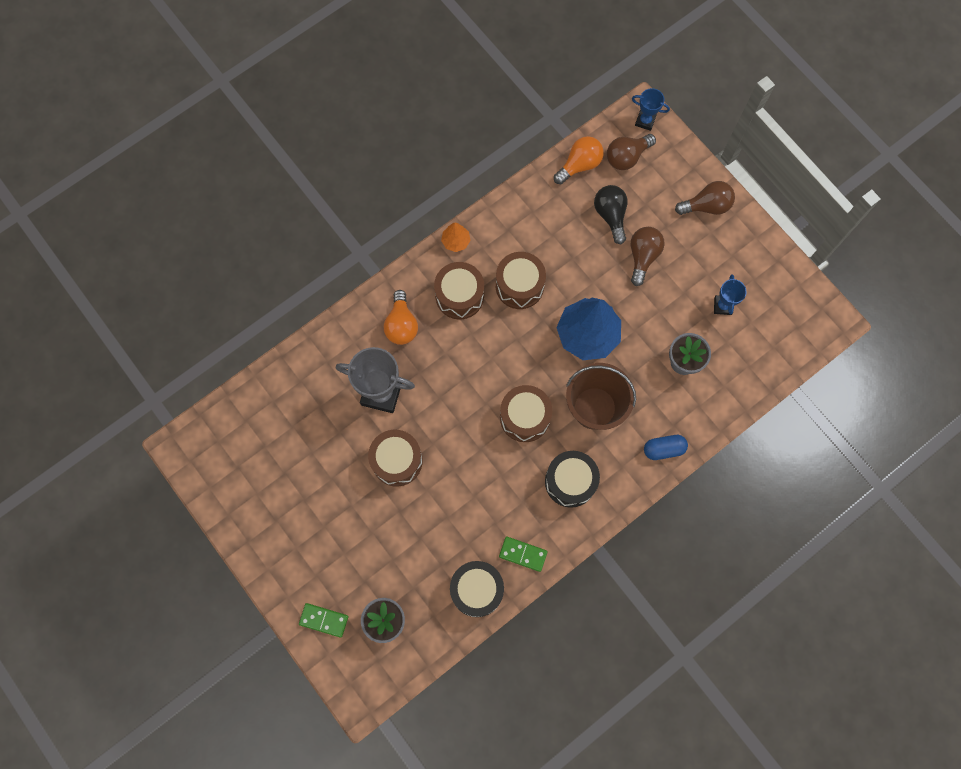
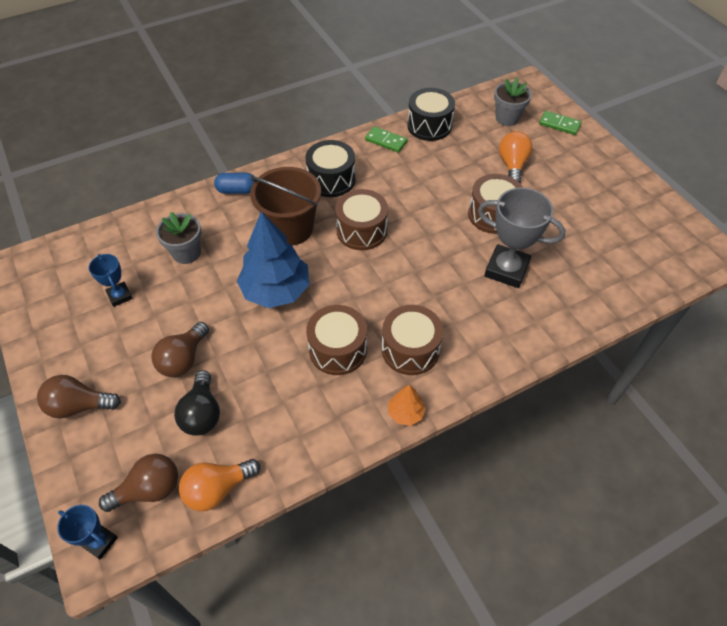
camera: 170 degrees left, 20 degrees down
orange light bulb [384,290,418,345] -> orange light bulb moved to [499,131,532,183]
blue trophy [714,274,747,315] -> blue trophy turned 45 degrees counterclockwise [89,254,133,307]

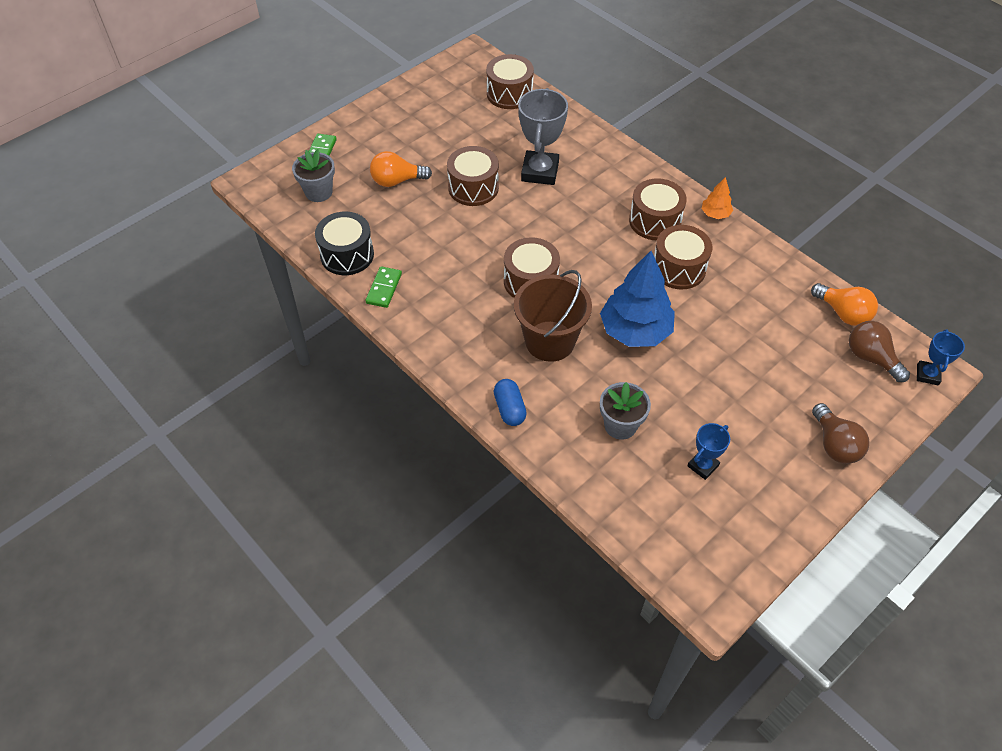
camera: 105 degrees left, 0 degrees up
brown light bulb [152,322,209,377] -> none
black light bulb [174,370,220,436] -> none
black drum [305,140,355,197] -> none
none -> brown drum [486,54,534,109]

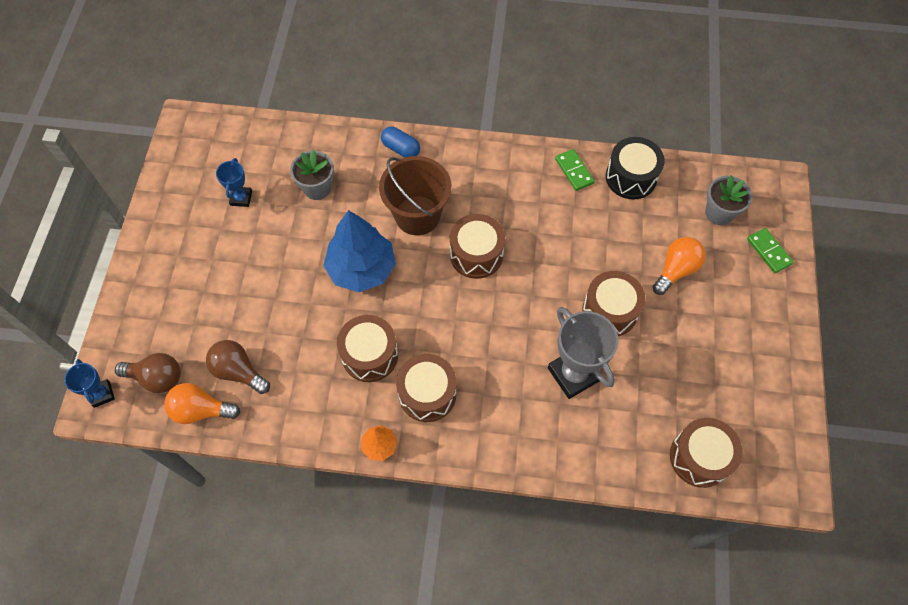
camera: 140 degrees right, 10 degrees up
brown light bulb [812,403,869,464] -> brown light bulb moved to [206,340,270,394]

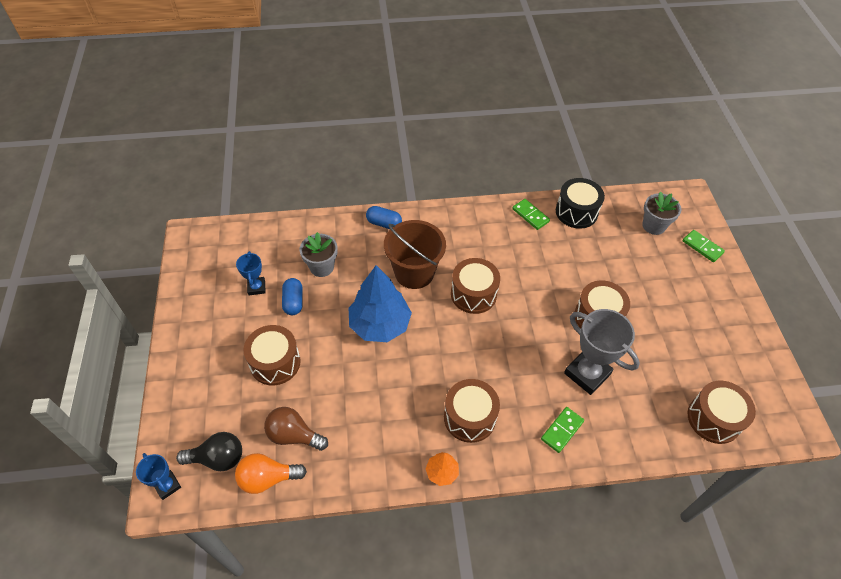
camera: 15 degrees left, 10 degrees down
brown light bulb [115,353,181,393] -> black light bulb [176,432,242,471]
brown drum [337,315,398,382] -> brown drum moved to [244,325,301,385]
orange light bulb [653,237,706,295] -> none
none -> blue capsule [282,278,303,315]
none -> green domino [541,407,584,453]

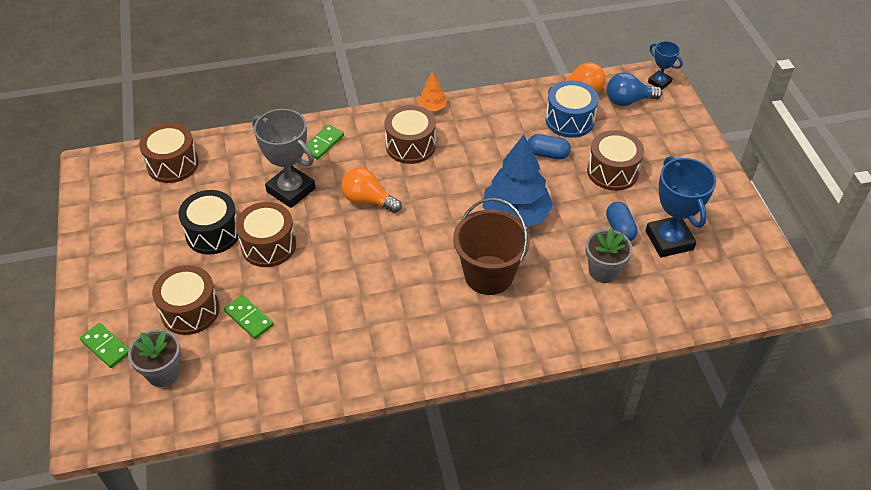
camera: 175 degrees right, 5 degrees down
black light bulb [176,432,242,471] -> blue light bulb [607,72,662,106]
blue trophy [236,251,266,295] -> blue trophy [645,156,716,257], size x1.86
brown light bulb [264,407,328,451] -> blue drum [545,80,598,138]
blue capsule [366,206,402,229] -> blue capsule moved to [528,134,571,159]
brown drum [451,258,500,314] -> brown drum moved to [152,265,220,335]
green domino [512,199,550,230] -> green domino moved to [224,295,274,339]
black drum [556,178,605,229] -> black drum moved to [178,190,239,255]
none -> orange light bulb [341,168,402,213]

